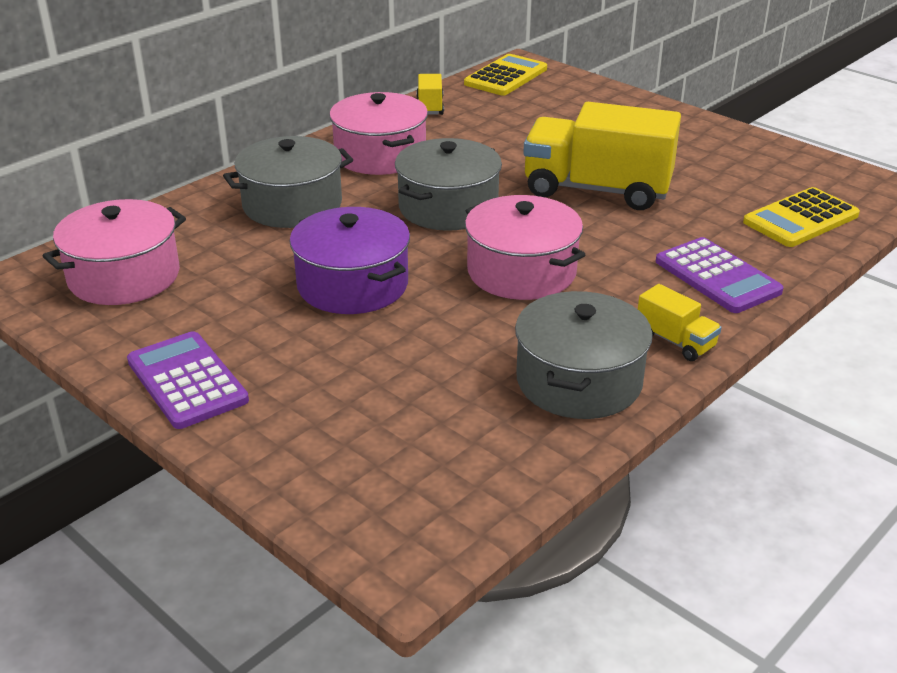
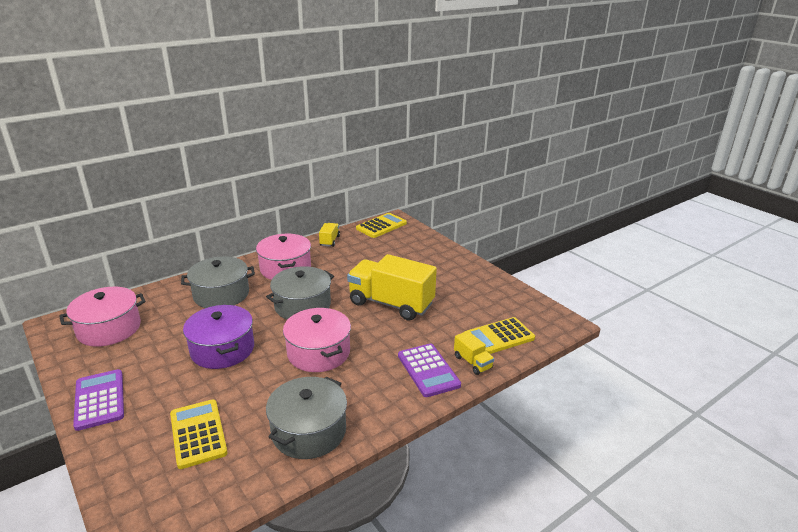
camera: 10 degrees right, 5 degrees down
yellow truck [638,284,722,361] -> yellow truck moved to [454,331,494,375]
none -> yellow calculator [170,399,228,469]

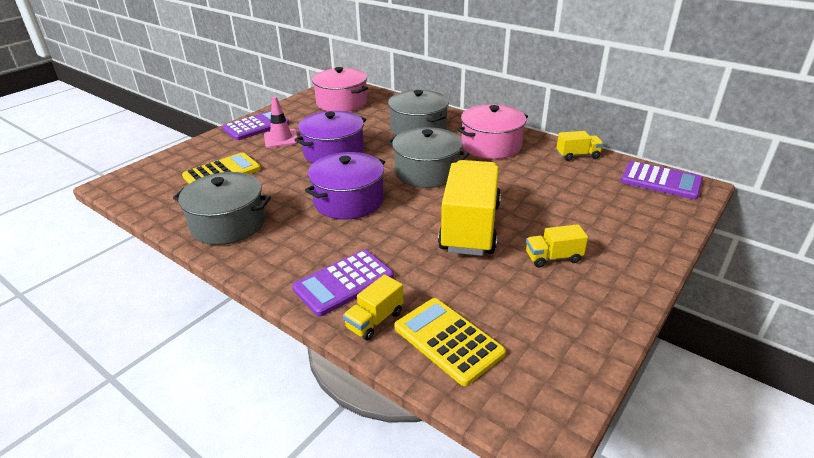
camera: 75 degrees right, 5 degrees up
pink pot [283,308,351,372] -> purple pot [305,152,385,220]
yellow calculator [356,213,407,238] -> purple calculator [621,161,703,200]
none -> pink traffic cone [264,96,298,148]
none -> yellow truck [526,224,588,268]

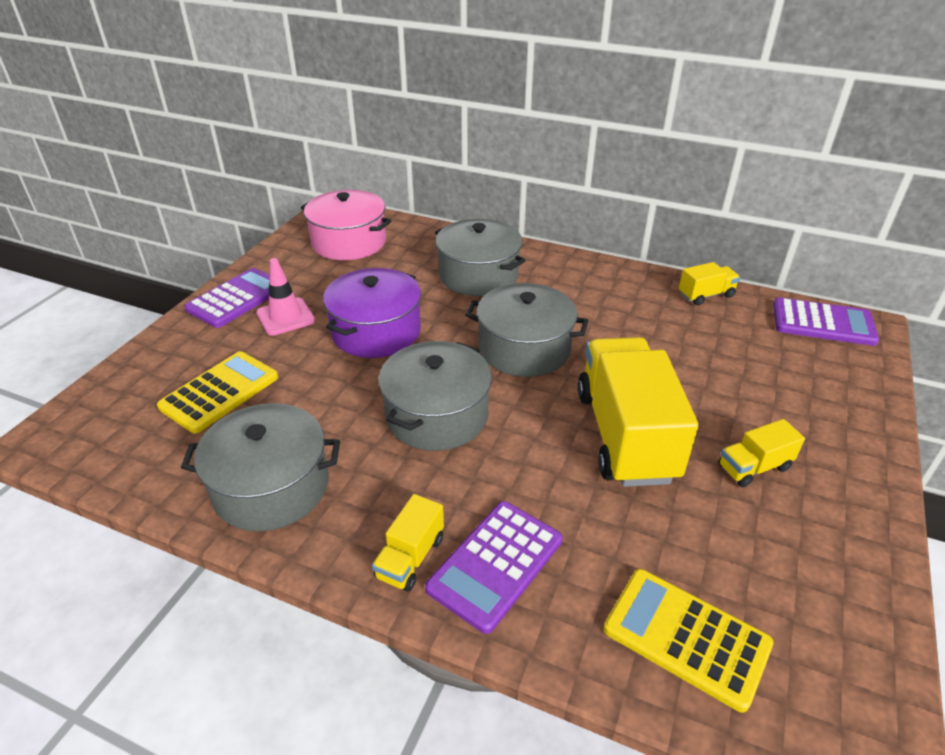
camera: 15 degrees left, 5 degrees up
purple pot [305,152,385,220] -> grey pot [378,341,492,451]
yellow truck [343,274,403,340] -> yellow truck moved to [372,494,444,591]
pink pot [457,104,528,159] -> none

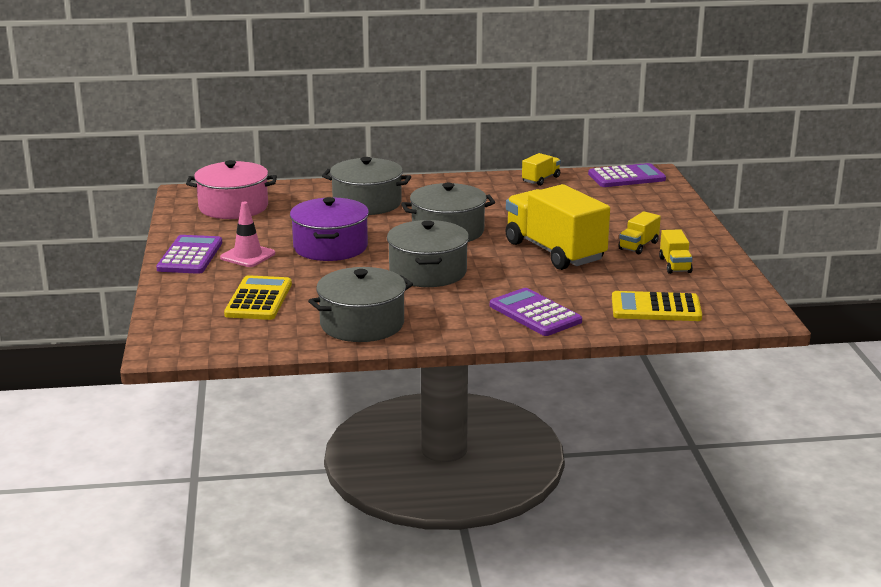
camera: 30 degrees left, 15 degrees down
yellow truck [372,494,444,591] -> yellow truck moved to [659,229,693,274]
purple calculator [425,501,562,634] -> purple calculator turned 135 degrees clockwise [490,288,582,336]

